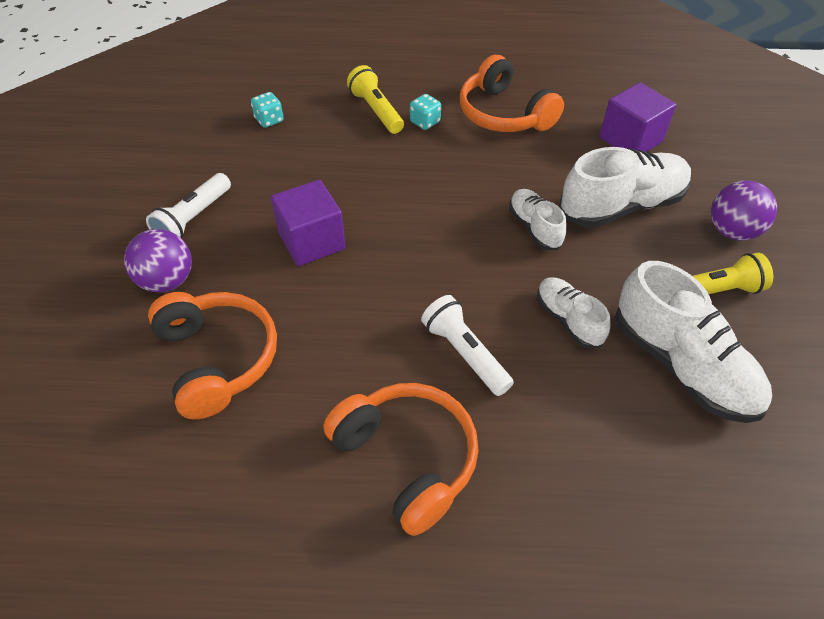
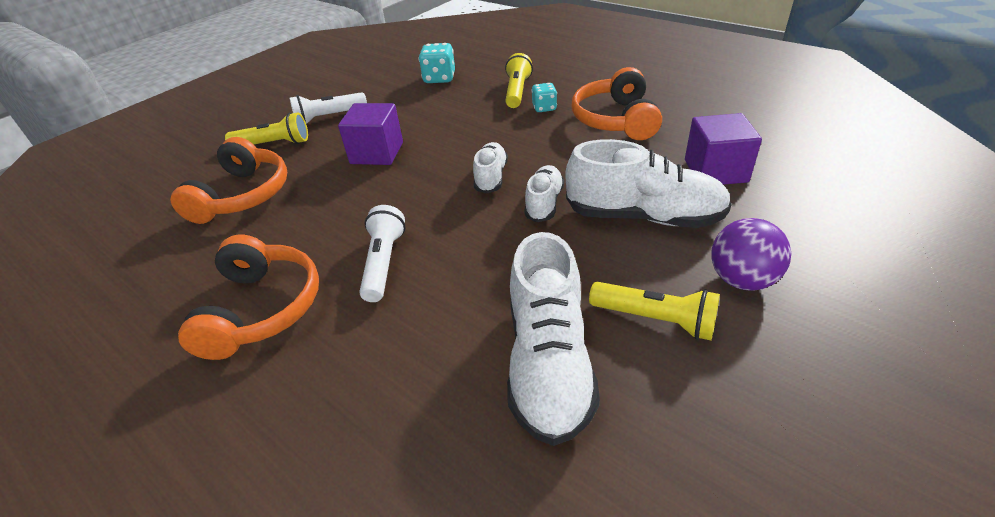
camera: 40 degrees right, 10 degrees down
purple ball [124,229,192,292] -> yellow flashlight [225,112,308,144]
turquoise dice [251,92,284,128] -> turquoise dice [418,43,455,83], size x1.56
white shoe [537,277,611,348] -> white shoe moved to [473,142,508,194]

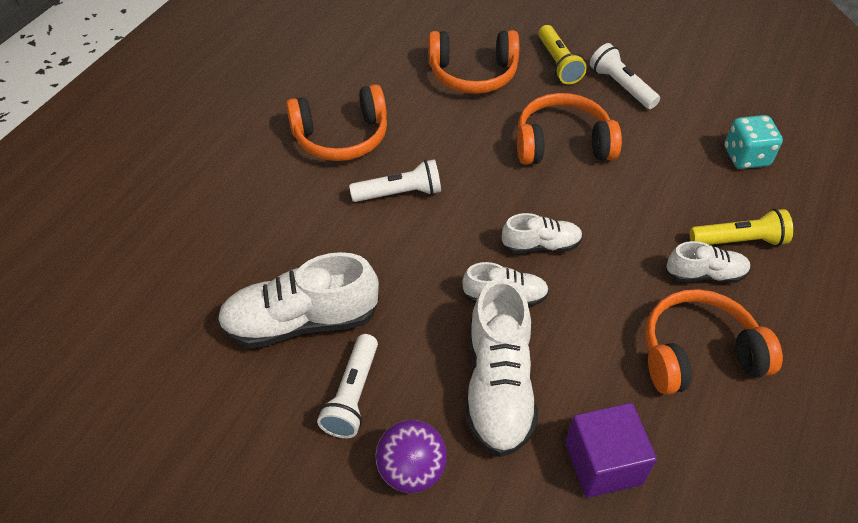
camera: 75 degrees right, 10 degrees up
purple cube [338,103,403,165] -> orange headphones [517,93,622,165]
turquoise dice [531,83,557,112] -> white shoe [665,241,751,283]
yellow flashlight [589,282,720,340] -> white flashlight [317,334,378,438]

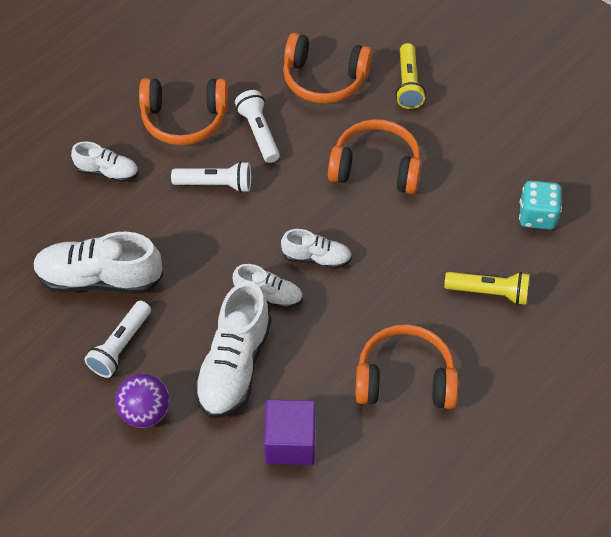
camera: 15 degrees right, 5 degrees up
white flashlight [590,43,660,109] -> white flashlight moved to [235,90,280,163]
white shoe [665,241,751,283] -> white shoe moved to [71,141,139,182]

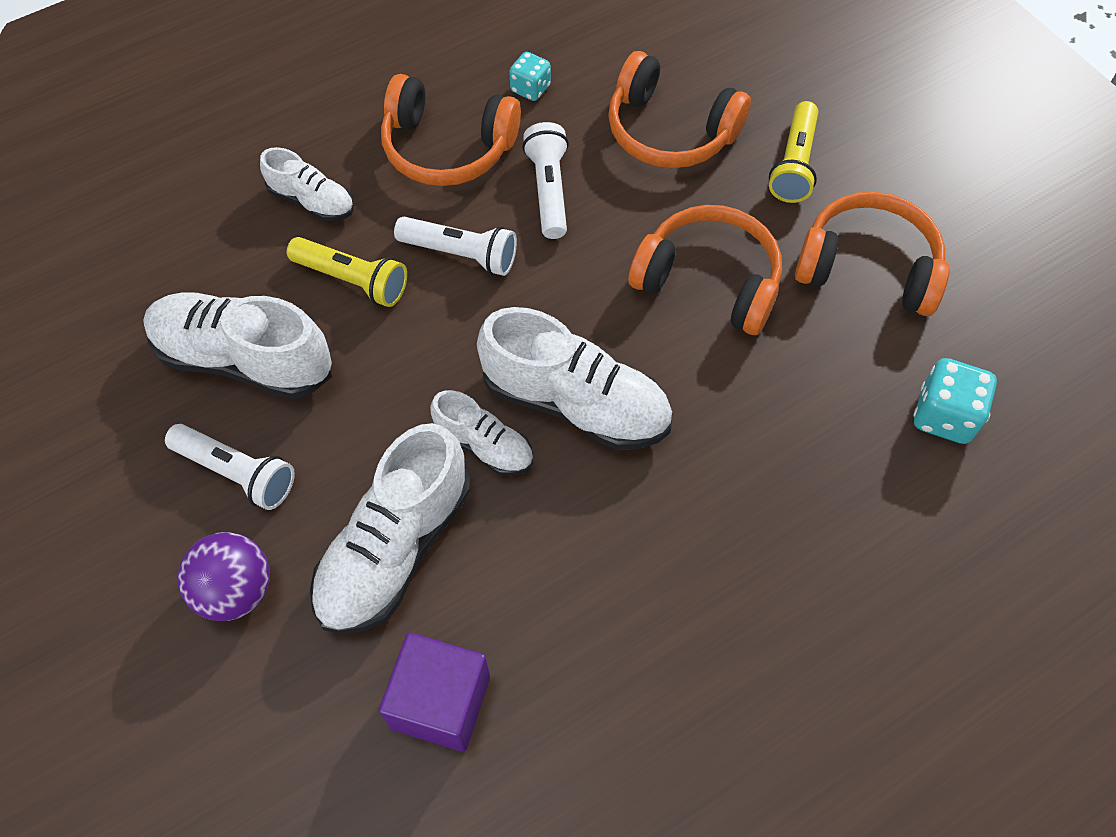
camera: 15 degrees right, 5 degrees up
white flashlight [84,301,151,378] -> white flashlight turned 105 degrees counterclockwise [165,424,295,510]
white shoe [281,229,352,269] -> white shoe [477,307,672,450], size x1.81
orange headphones [355,324,458,409] -> orange headphones moved to [795,192,949,316]
yellow flashlight [444,272,530,305] -> yellow flashlight moved to [287,237,407,307]
none -> turquoise dice [509,52,551,101]

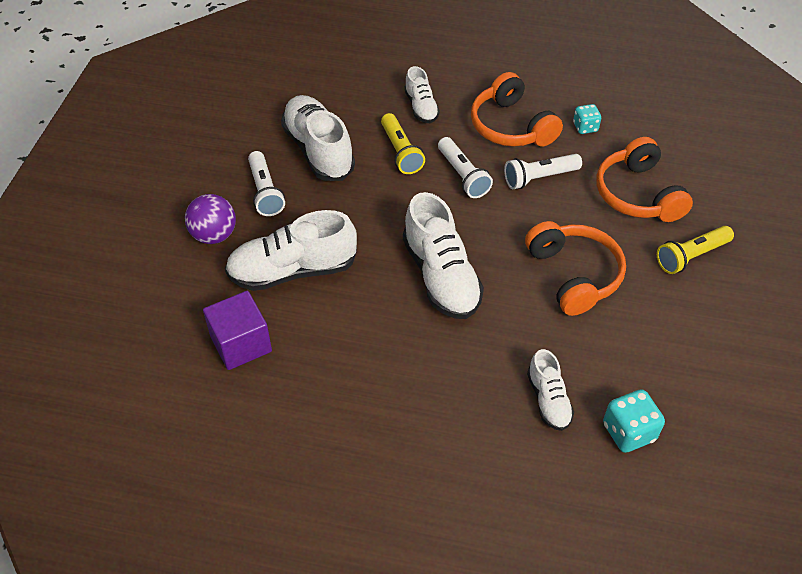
camera: 45 degrees right, 10 degrees down
white shoe [430,390,533,476] -> white shoe moved to [527,349,574,431]
white flashlight [522,122,569,239] -> white flashlight turned 150 degrees counterclockwise [504,154,582,189]
orange headphones [795,192,949,316] -> none

